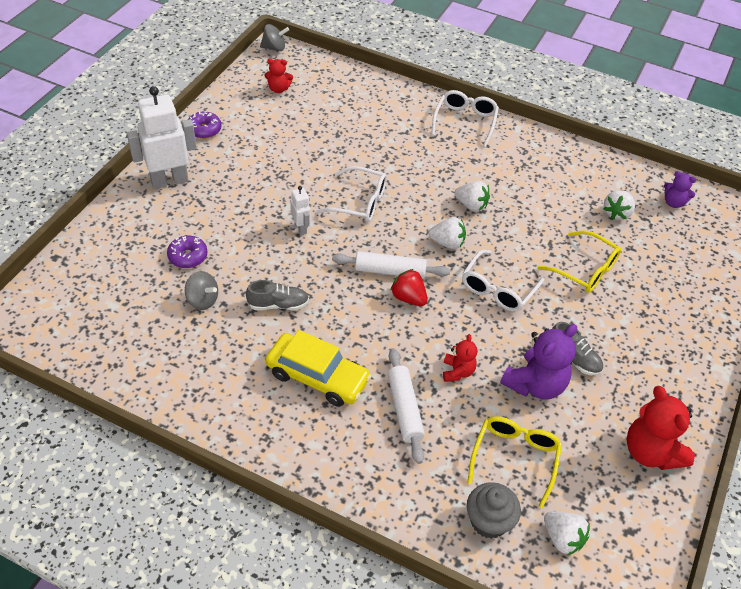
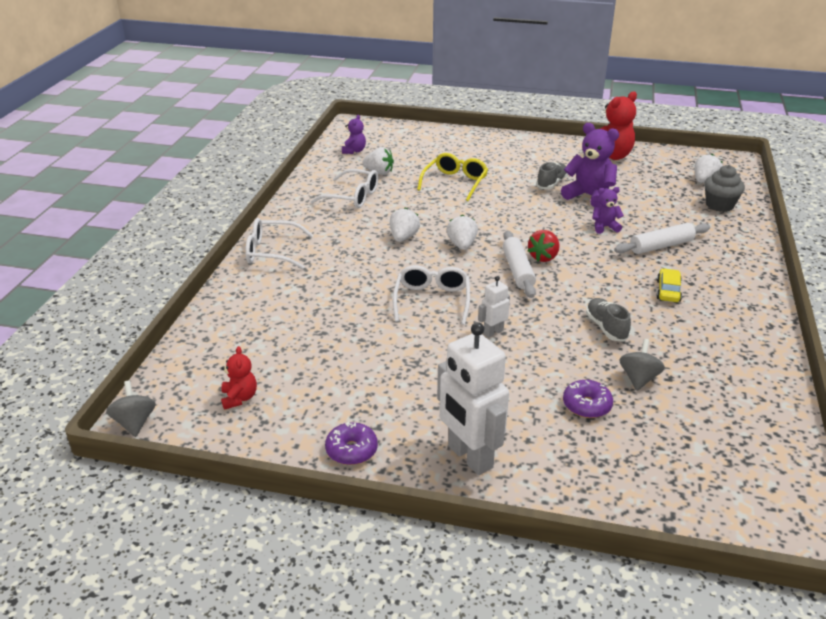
camera: 100 degrees left, 15 degrees down
yellow car [265,330,371,407] -> yellow car [657,268,682,302], size x0.53
red teddy bear [443,334,477,382] -> purple teddy bear [592,187,624,234]
white glasses [462,250,545,312] -> white glasses moved to [310,169,379,208]
yellow glasses [467,416,562,508] -> none

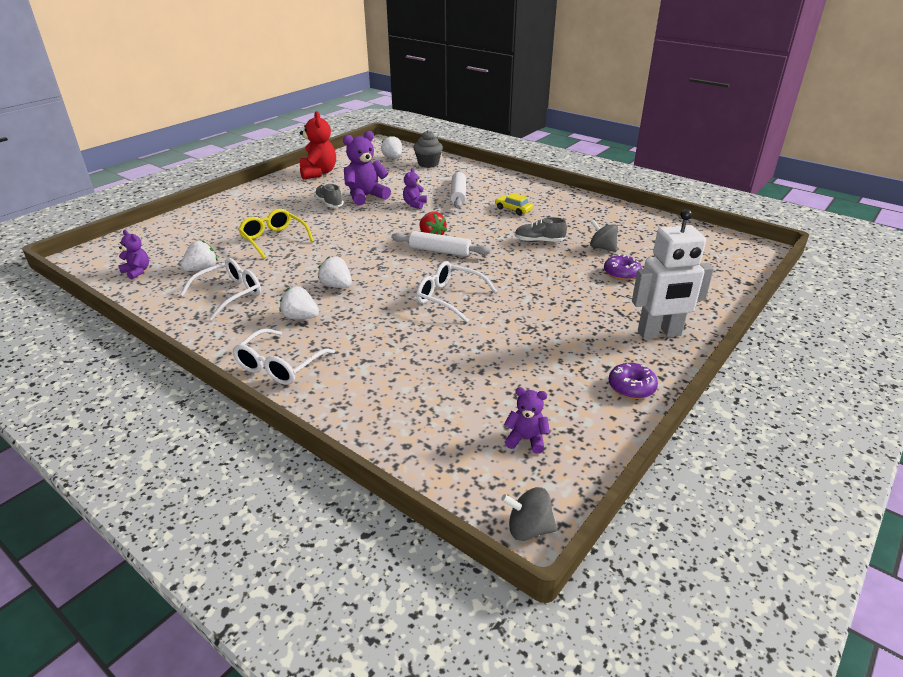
camera: 65 degrees left, 0 degrees up
red teddy bear [221,346,257,410] -> purple teddy bear [504,387,550,454]
white strawberry [447,214,478,250] -> white strawberry moved to [279,286,319,319]
white robot [478,276,510,338] -> none

